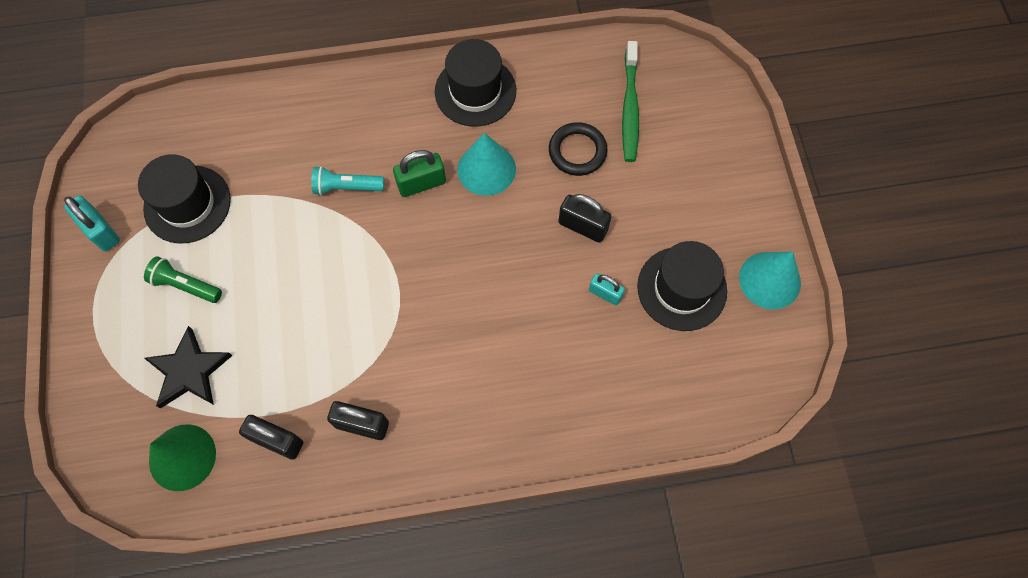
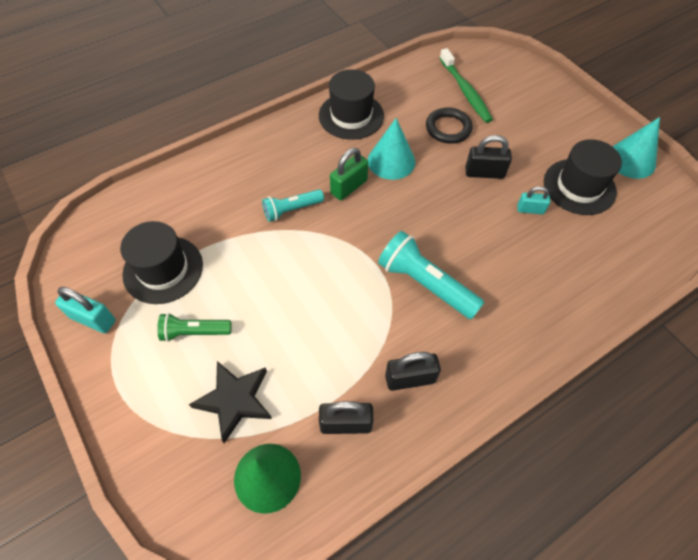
camera: 25 degrees left, 10 degrees down
none -> turquoise flashlight [378,231,485,319]

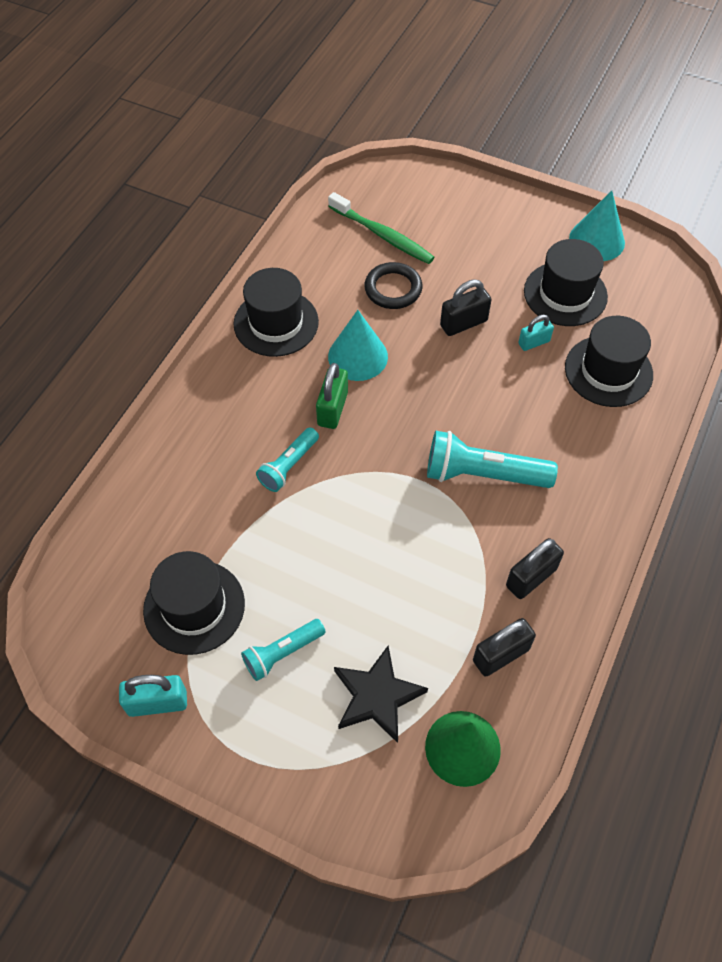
camera: 30 degrees left, 0 degrees up
green flashlight [157,313,232,342] -> turquoise flashlight [241,619,326,681]
none -> black hat [565,316,653,407]

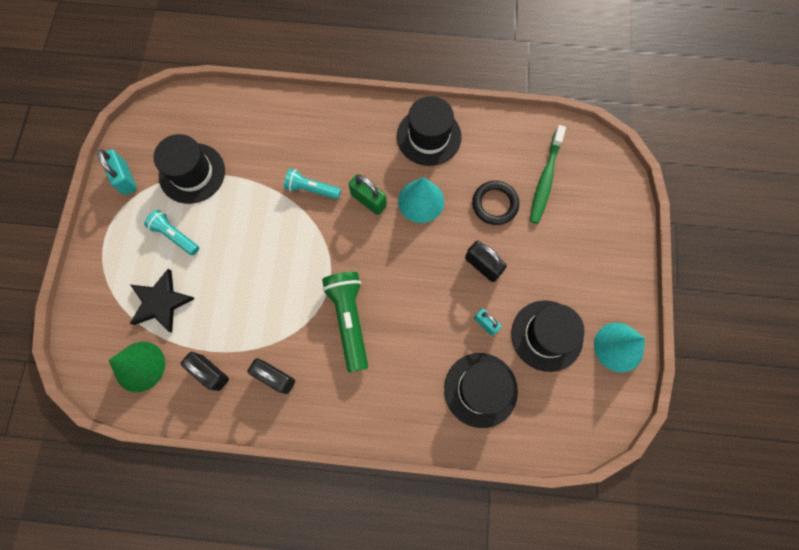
camera: 70 degrees right, 15 degrees up
green padlock [316,363,348,429] -> green padlock turned 45 degrees clockwise [349,174,387,215]
turquoise flashlight [427,431,558,488] -> green flashlight [322,272,368,373]

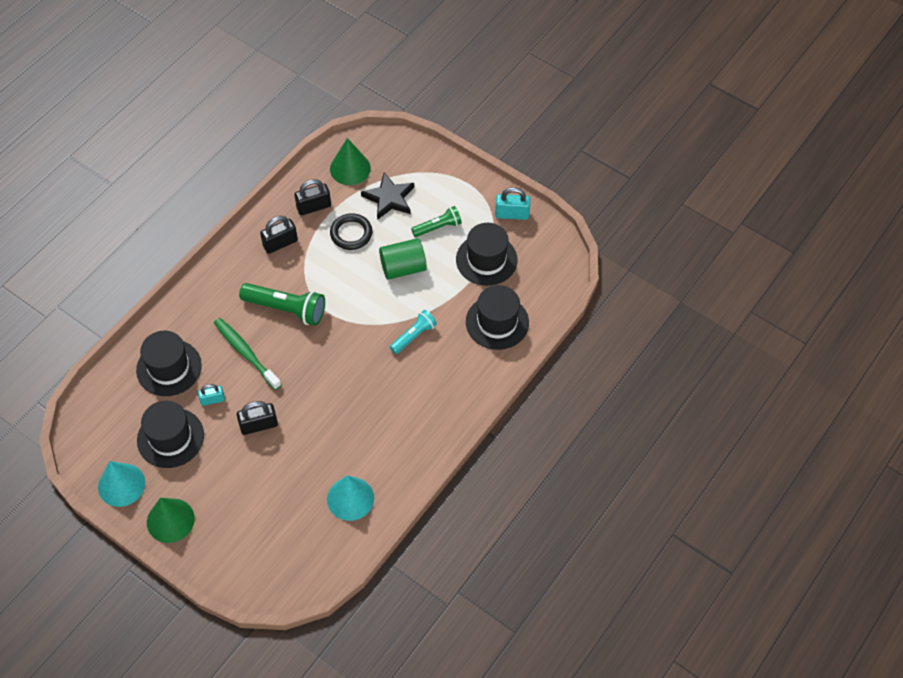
camera: 120 degrees right, 15 degrees down
turquoise flashlight [144,210,199,255] -> green flashlight [411,206,462,237]
green padlock [349,174,387,215] -> none
black hat [397,96,462,166] -> black hat moved to [466,285,529,350]
turquoise cone [398,177,444,223] -> turquoise cone moved to [327,475,374,521]
black ring [472,181,519,225] -> black ring moved to [330,213,372,250]
green toothbrush [530,125,566,224] -> green toothbrush moved to [214,318,281,390]
none -> green cone [147,498,195,543]
none -> green cylinder [379,238,427,280]

